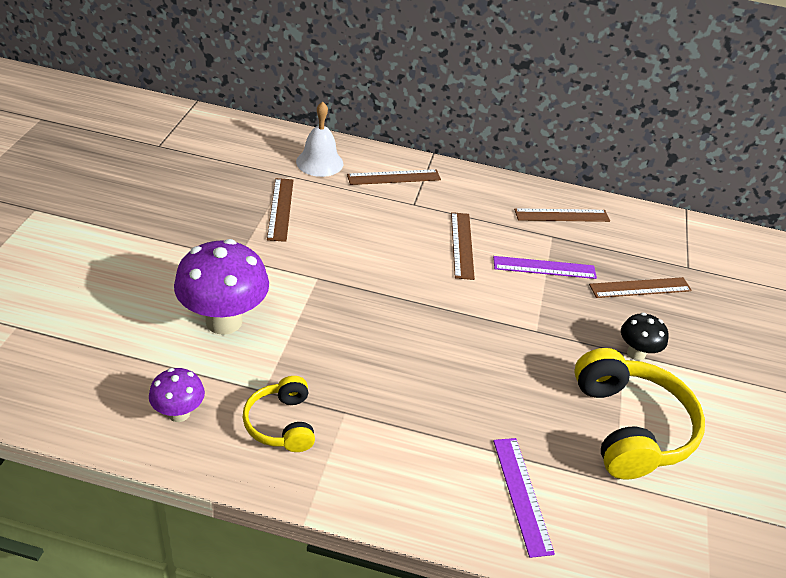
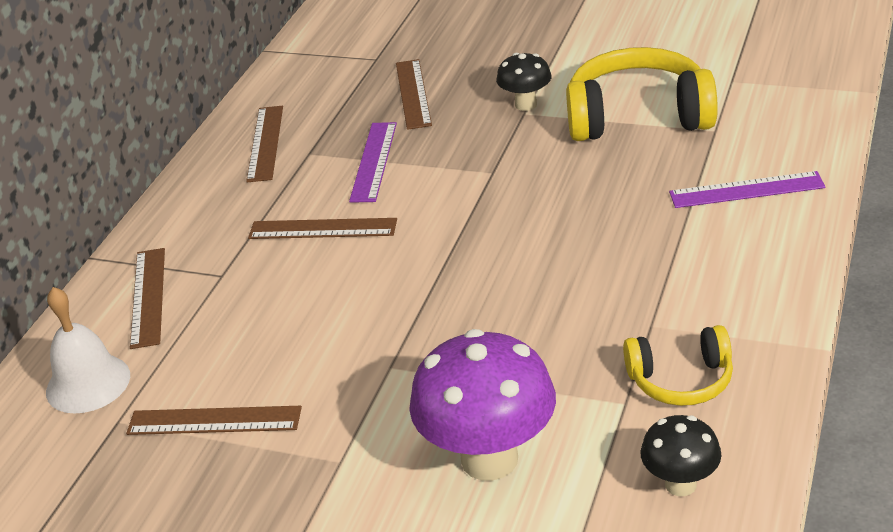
camera: 75 degrees left, 5 degrees down
purple mushroom [149,368,205,422] -> black mushroom [640,415,722,496]

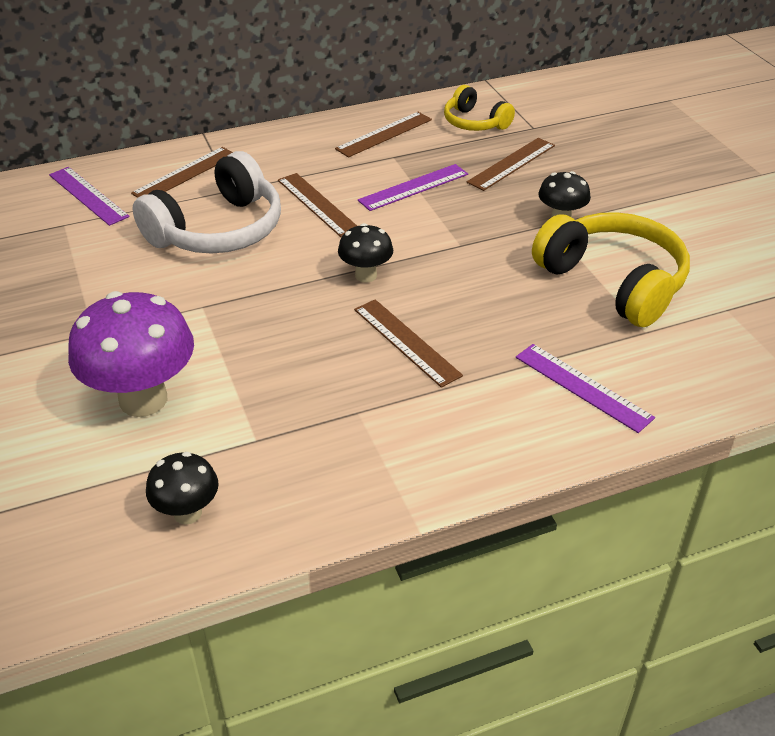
camera: 45 degrees right, 5 degrees up
white bell [46,287,130,414] -> purple ruler [49,167,130,226]
brown ruler [126,406,302,435] -> brown ruler moved to [354,299,463,388]
yellow headphones [623,325,733,406] -> yellow headphones moved to [444,85,515,131]
none -> white headphones [132,151,281,254]
none -> black mushroom [338,223,393,283]

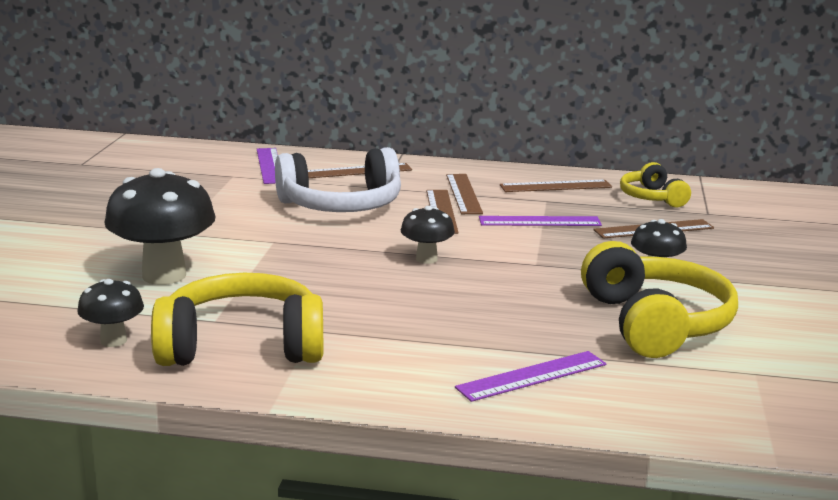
camera: 30 degrees right, 20 degrees down
purple mushroom [68,291,194,417] -> black mushroom [104,168,215,285]
brown ruler [354,299,463,388] -> brown ruler moved to [446,174,483,214]
purple ruler [516,344,655,433] -> purple ruler turned 75 degrees clockwise [455,351,606,402]
none -> yellow headphones [151,273,323,366]

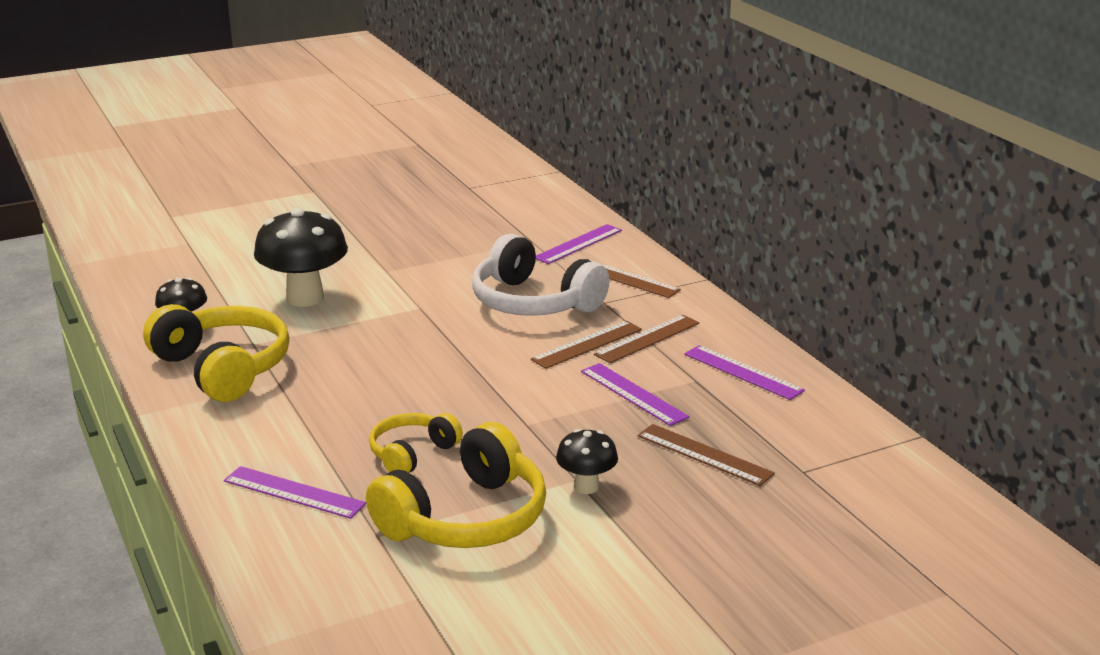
camera: 55 degrees right, 5 degrees up
black mushroom [401,206,455,264] -> none
brown ruler [500,180,612,192] -> purple ruler [684,345,805,400]
yellow headphones [620,162,691,208] -> yellow headphones moved to [369,413,463,473]

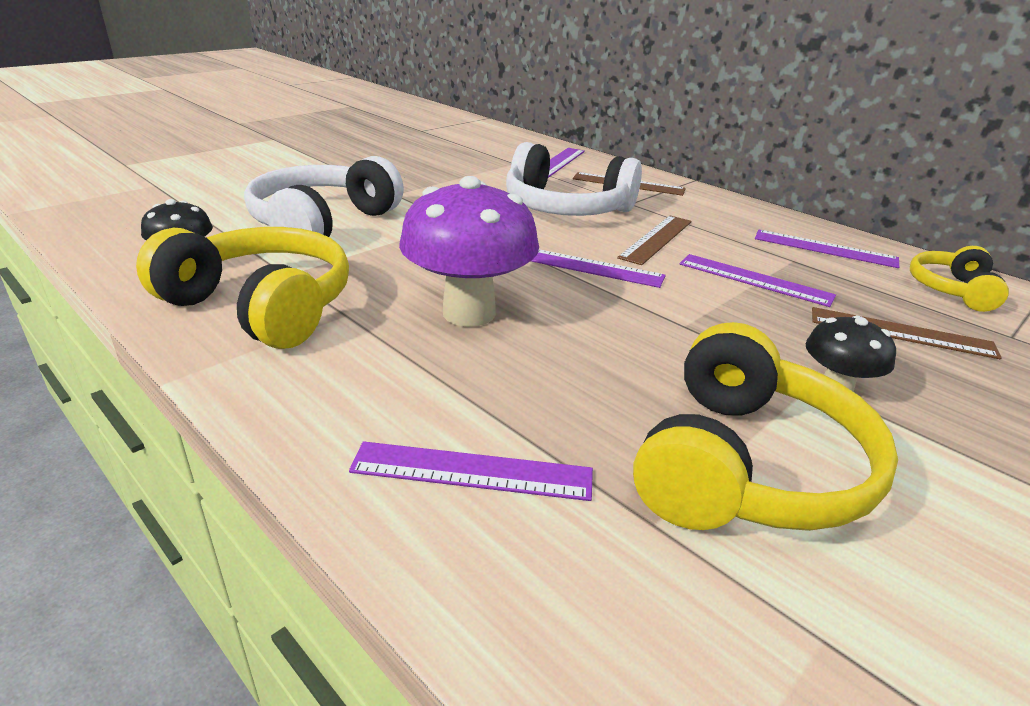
camera: 20 degrees left, 5 degrees up
black mushroom [254,208,348,307] -> white headphones [244,156,404,237]
yellow headphones [369,413,463,473] -> yellow headphones moved to [910,246,1009,312]
brown ruler [594,315,699,364] -> none
none -> purple mushroom [399,176,539,327]
none -> purple ruler [531,249,666,288]

